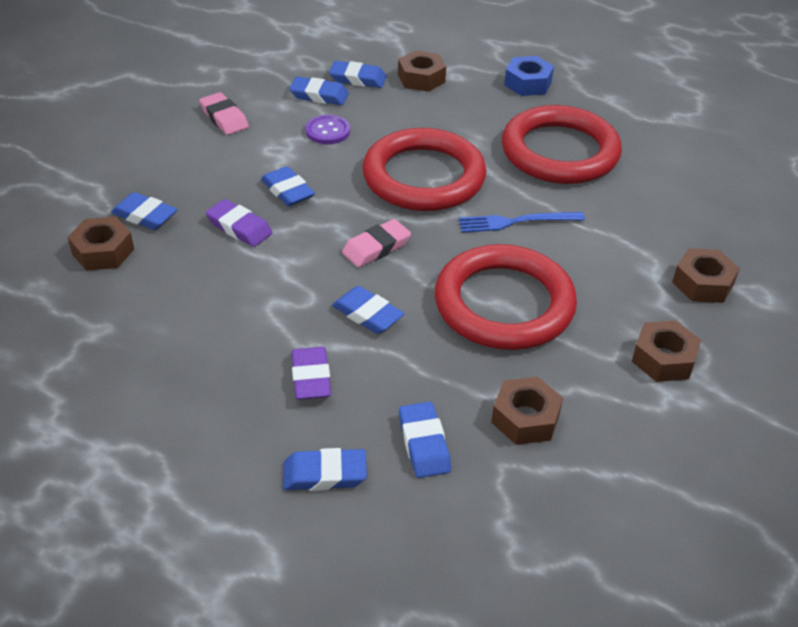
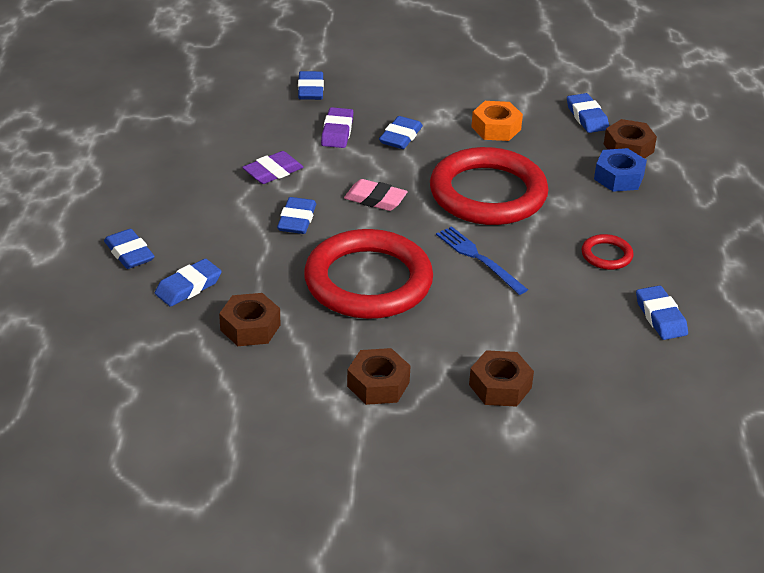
camera: 60 degrees right, 5 degrees down
brown nut [67,217,134,271] -> none
pink eraser [199,92,249,135] -> none
blue eraser [289,77,349,105] -> blue eraser moved to [636,285,688,340]
purple eraser [291,347,331,400] -> purple eraser moved to [242,151,303,184]
purple button [306,115,350,144] -> orange nut [471,101,523,141]
red ring [502,105,622,184] -> red ring [582,234,634,270], size x0.42
blue nut [504,56,554,96] -> blue nut moved to [594,148,647,192]

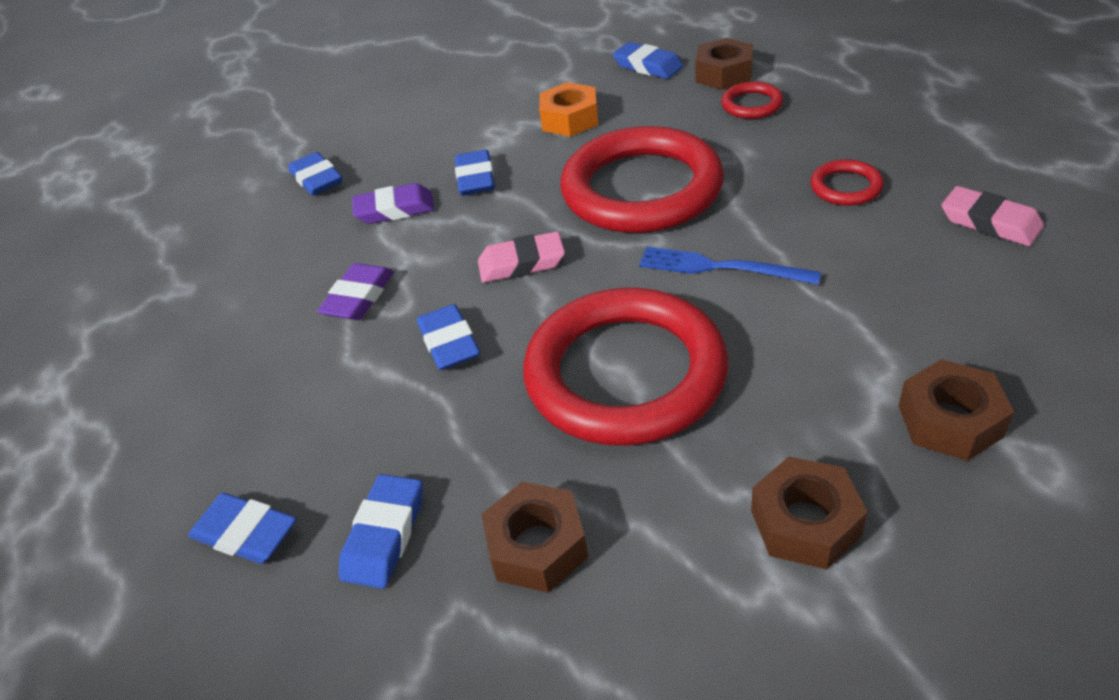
camera: 25 degrees left, 5 degrees up
purple eraser [321,107,354,148] -> purple eraser turned 75 degrees counterclockwise [352,183,434,224]
blue nut [594,148,647,192] -> red ring [721,82,784,119]
blue eraser [636,285,688,340] -> pink eraser [941,186,1044,246]

